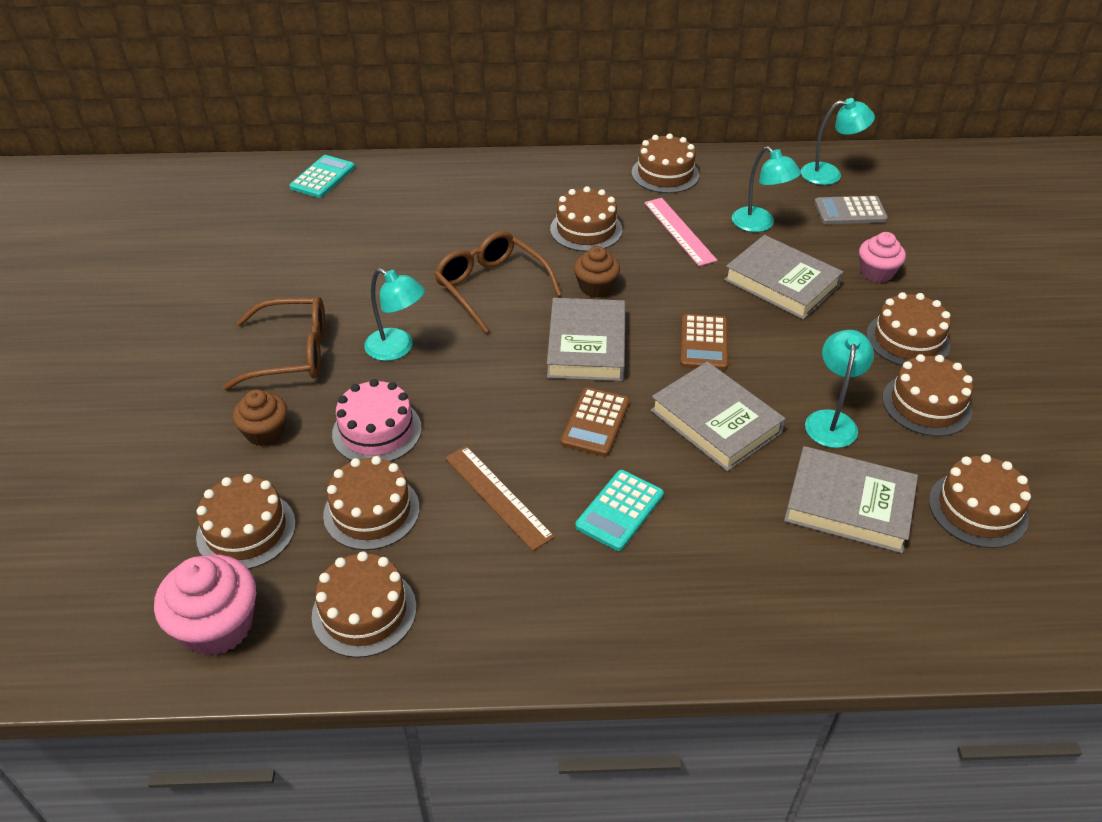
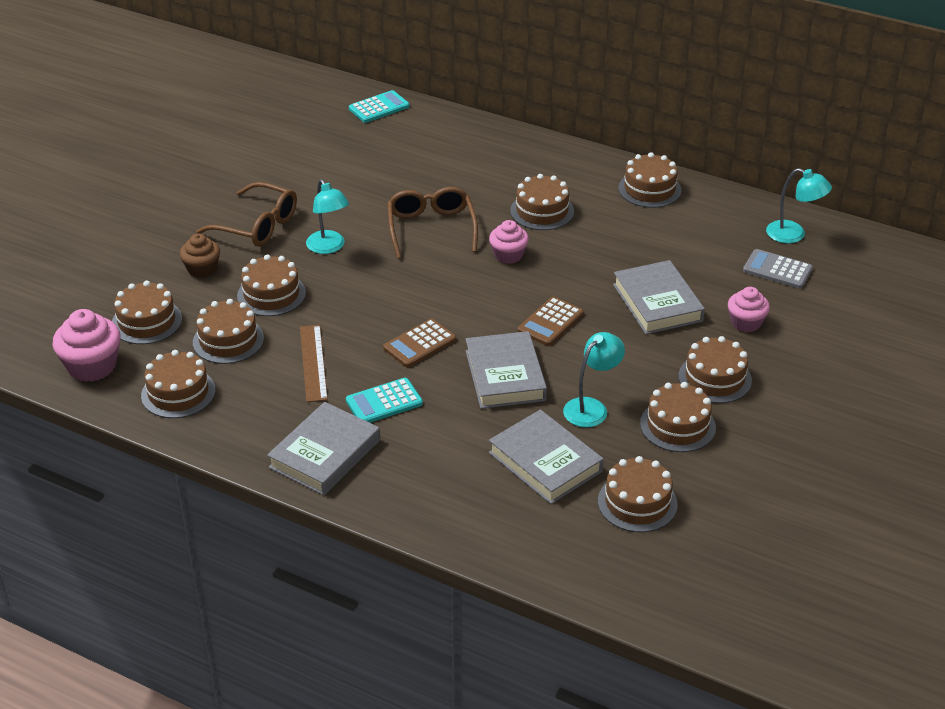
camera: 30 degrees right, 5 degrees down
pink cake [332,379,422,462] -> brown cake [237,254,306,316]
grey book [547,298,625,381] -> grey book moved to [267,402,380,495]
brown cupcake [574,246,620,298] -> pink cupcake [489,220,529,264]
pink ruler [644,198,717,266] -> none
turquoise lamp [732,146,801,232] -> none

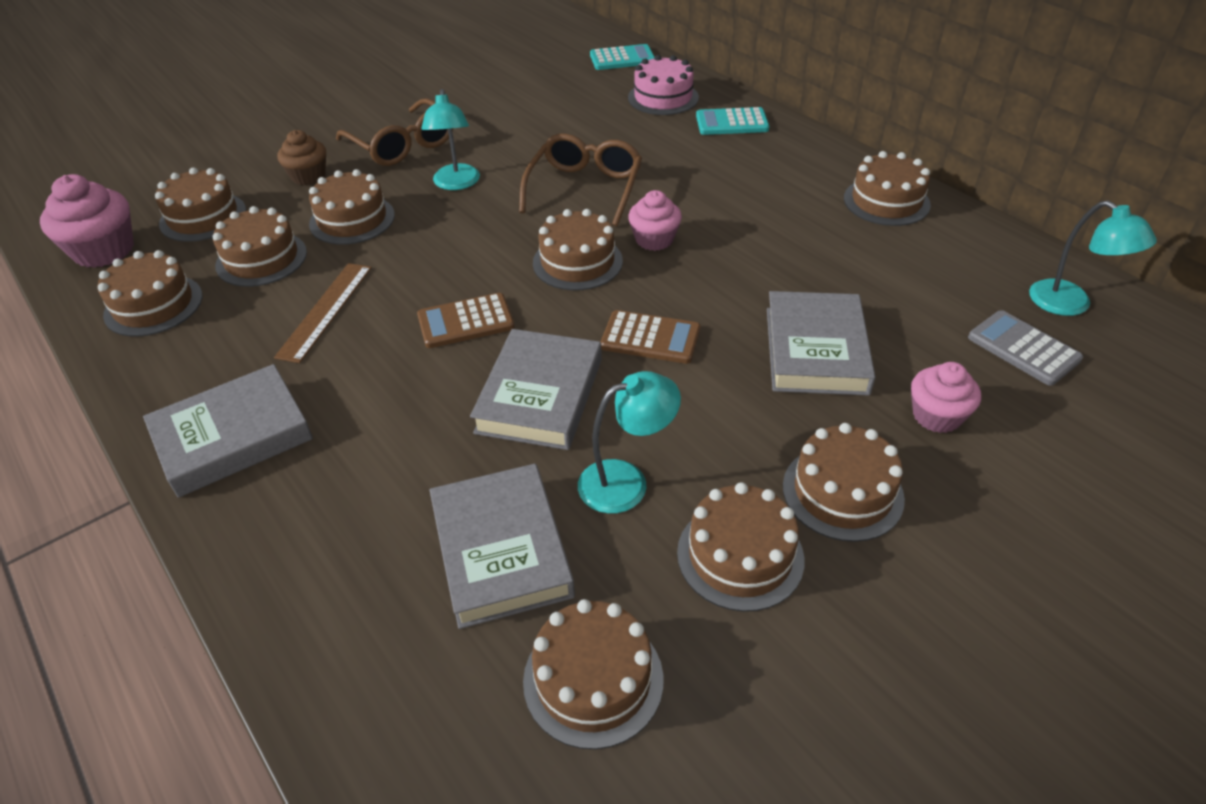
camera: 25 degrees right, 5 degrees up
turquoise calculator [346,378,423,423] -> turquoise calculator moved to [696,107,769,135]
brown cake [510,174,574,230] -> brown cake moved to [533,209,623,290]
brown calculator [518,297,584,346] -> brown calculator turned 135 degrees counterclockwise [601,310,700,364]
none -> pink cake [628,55,699,115]

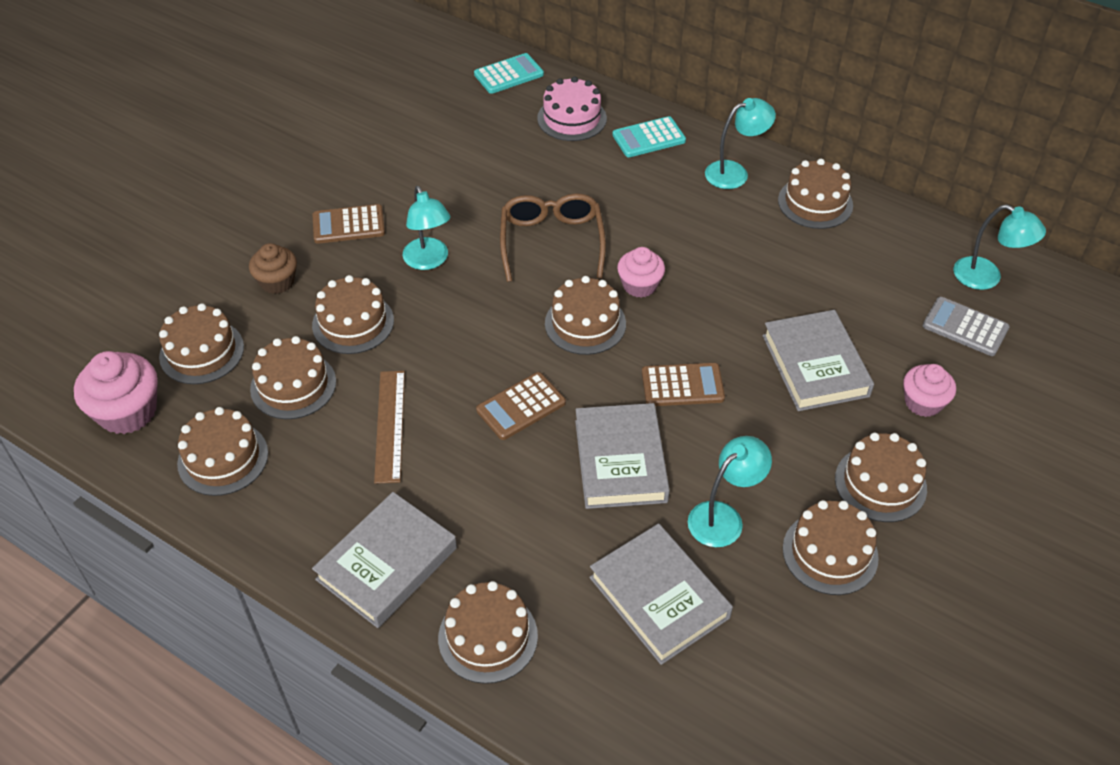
camera: 20 degrees left, 5 degrees up
brown glasses [336,98,454,166] -> brown calculator [312,204,385,244]
brown cake [523,599,663,750] -> brown cake moved to [438,581,538,684]
none -> turquoise lamp [705,98,776,189]

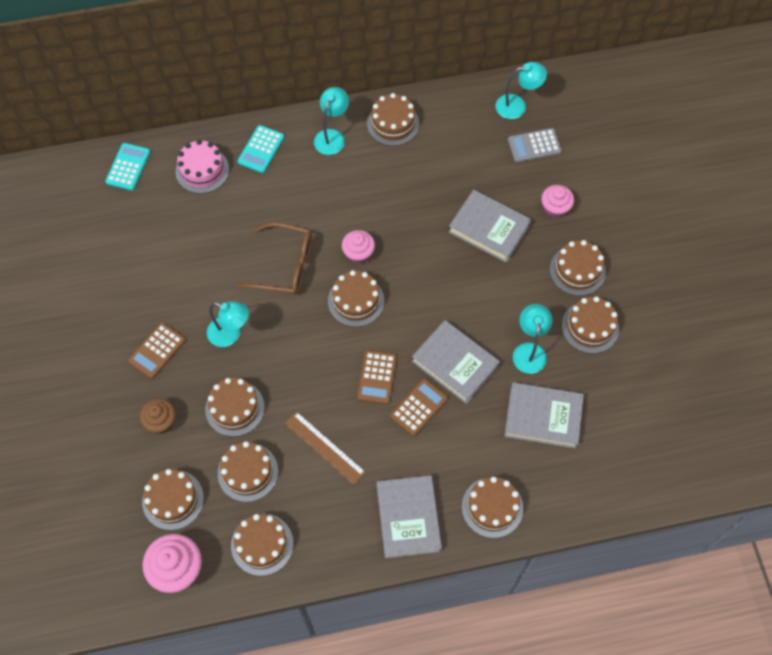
camera: 45 degrees left, 15 degrees up
brown glasses [500,193,606,282] -> brown glasses turned 150 degrees clockwise [237,223,312,295]
brown calculator [642,363,725,406] -> brown calculator moved to [390,378,448,436]

